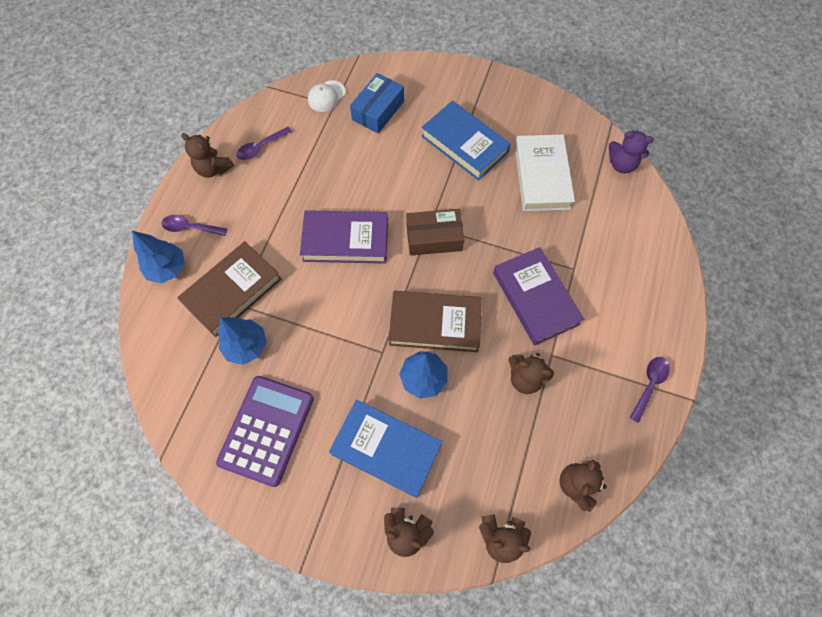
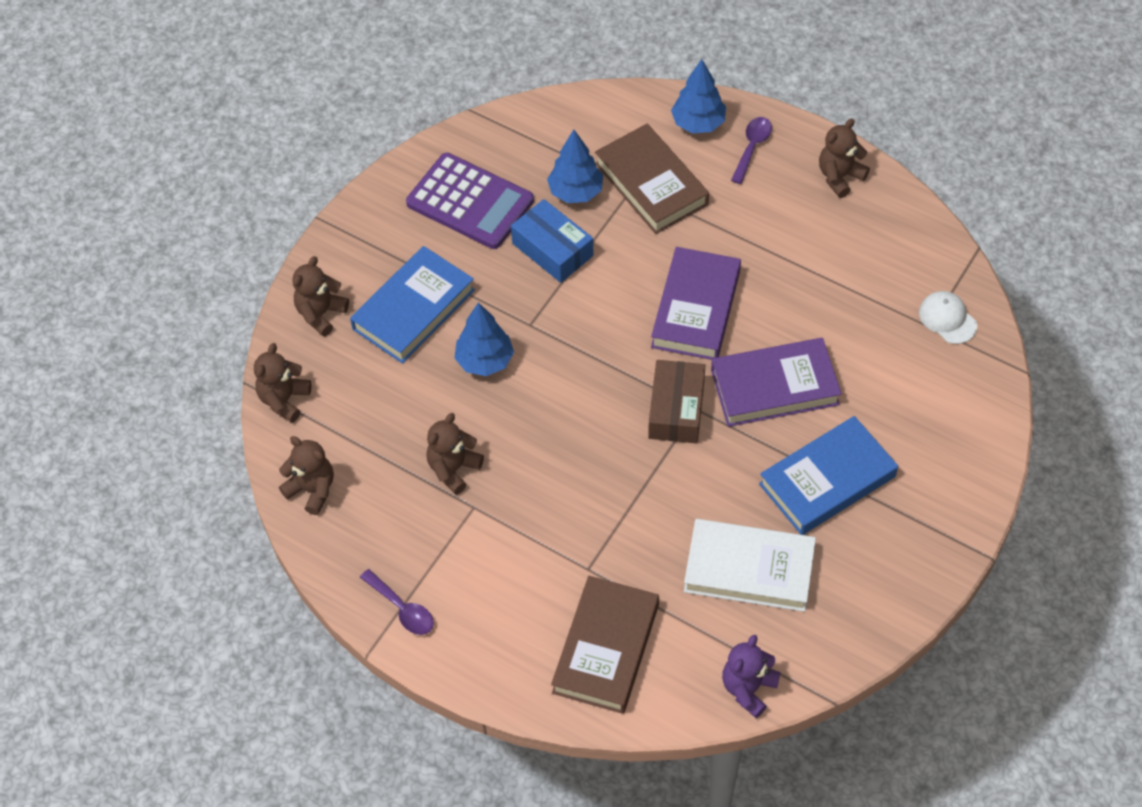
camera: 105 degrees right, 10 degrees down
purple spoon [236,127,292,160] -> none
blue box [350,73,404,133] -> blue box moved to [511,199,593,283]
brown book [389,291,482,352] -> brown book moved to [551,576,659,714]
purple book [493,247,584,346] -> purple book moved to [711,338,842,427]

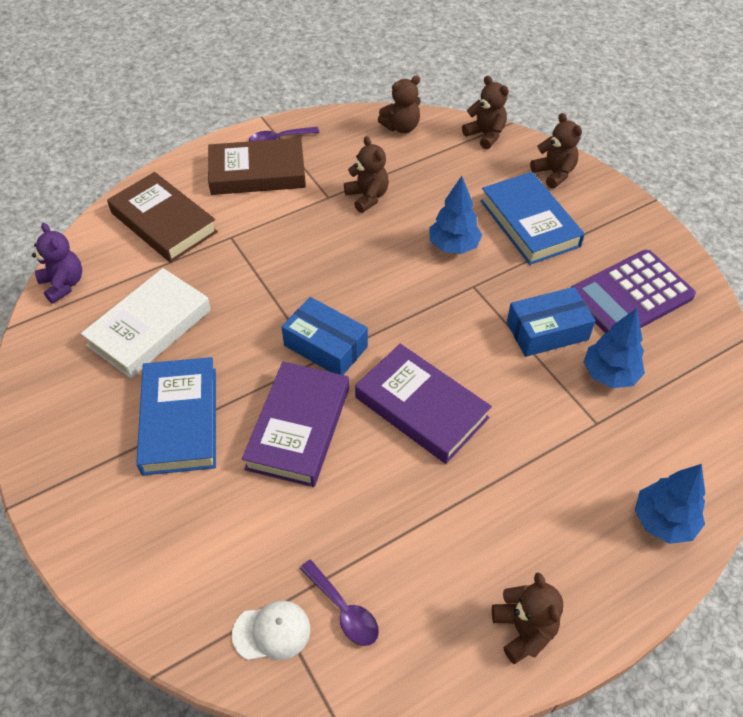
camera: 115 degrees right, 5 degrees down
brown book [595,124,709,234] -> brown book moved to [208,138,306,195]
brown box [648,360,705,443] -> blue box [281,297,368,375]
purple spoon [731,117,772,184] -> purple spoon moved to [300,560,379,646]

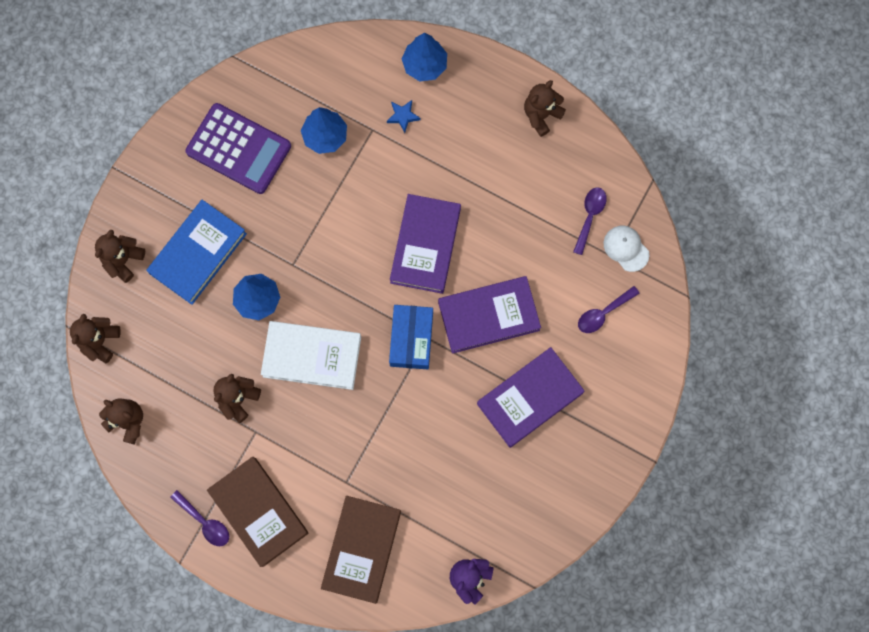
camera: 120 degrees left, 25 degrees up
white book [81,268,211,378] -> white book moved to [261,321,361,390]
blue book [136,357,216,475] -> purple book [477,347,584,448]
blue box [507,287,595,357] -> none
none -> blue star [387,100,421,133]
none -> purple spoon [578,286,640,333]

